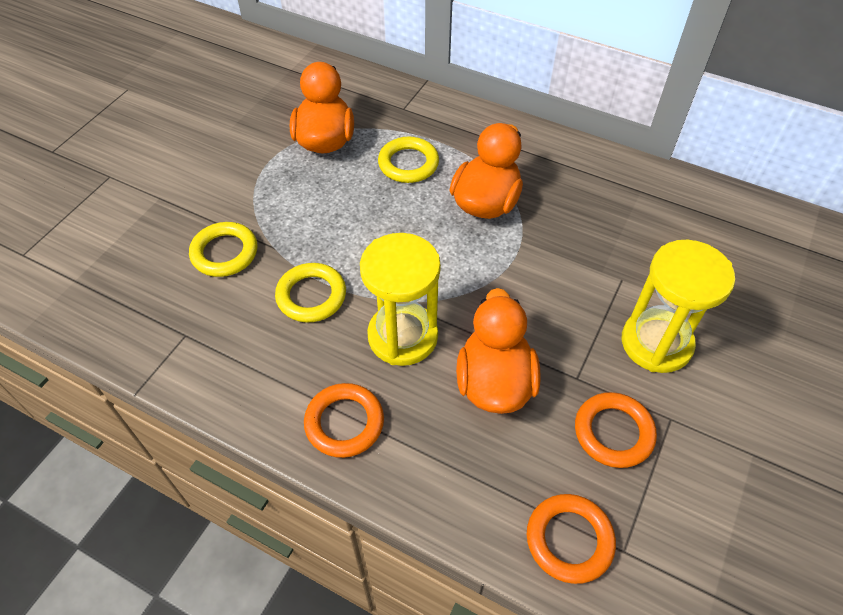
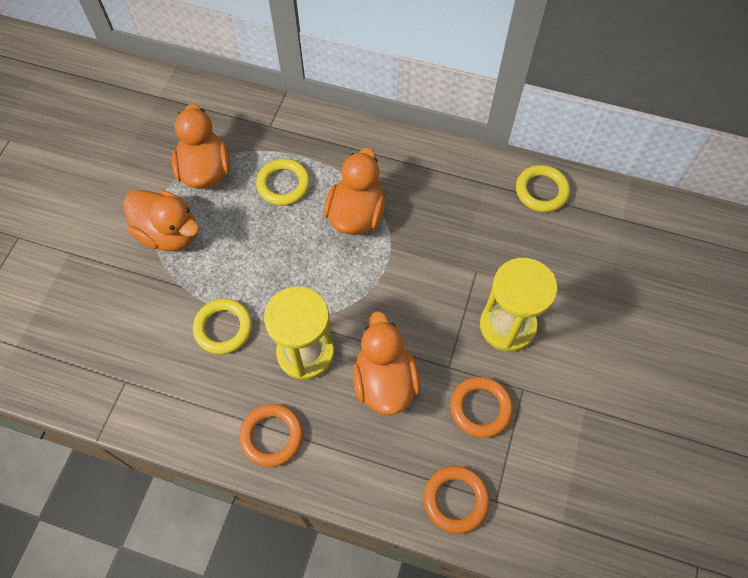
camera: 10 degrees left, 10 degrees up
yellow ring [189,222,257,277] -> yellow ring moved to [516,165,570,212]
none -> orange duck [123,190,199,251]

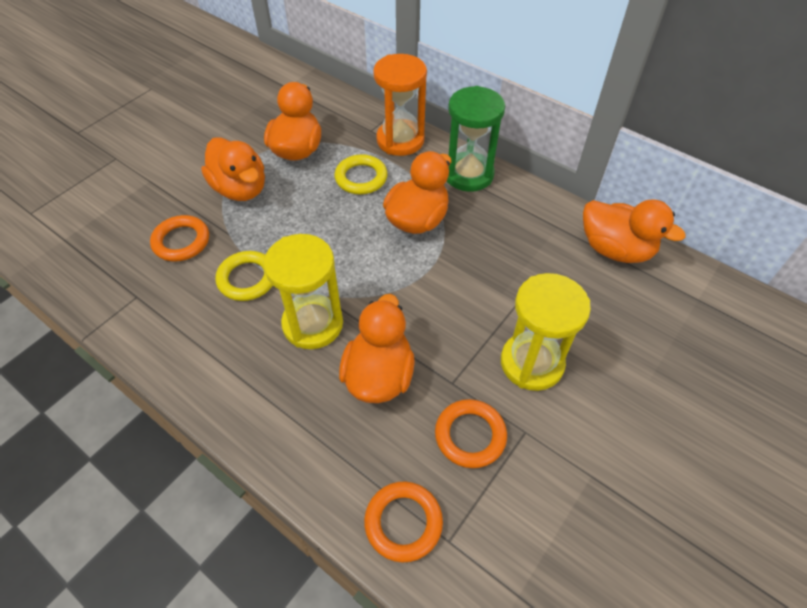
camera: 20 degrees right, 10 degrees down
orange ring [239,404,303,467] -> orange ring moved to [150,215,209,261]
yellow ring [516,165,570,212] -> orange duck [583,200,686,263]
none -> orange hourglass [373,54,427,156]
none -> green hourglass [447,86,505,192]

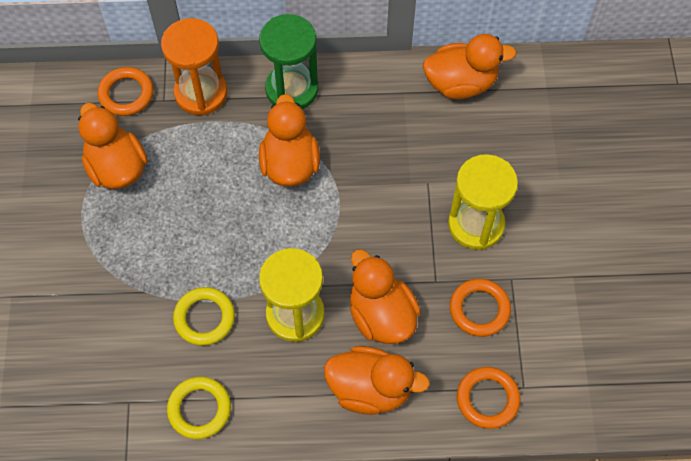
camera: 40 degrees left, 10 degrees up
orange ring [150,215,209,261] -> orange ring moved to [98,67,153,116]
orange duck [201,137,265,201] -> orange duck moved to [324,346,430,415]
yellow ring [334,154,388,194] -> yellow ring moved to [167,377,231,439]

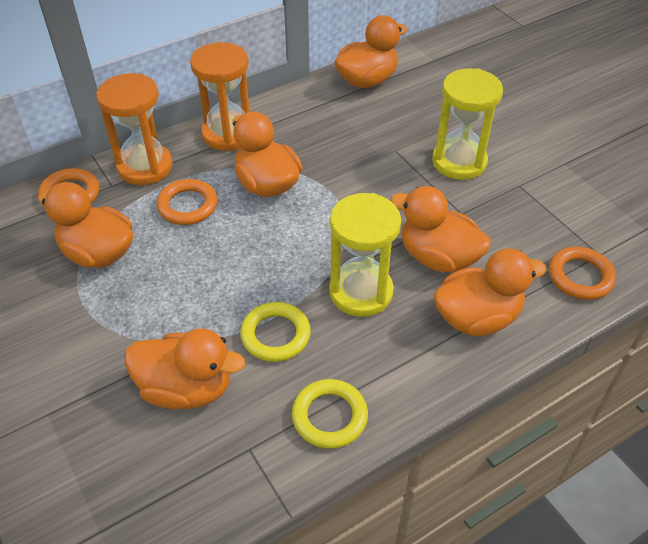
camera: 30 degrees left, 15 degrees down
green hourglass [259,14,318,109] -> orange hourglass [190,42,250,151]
orange ring [450,279,511,337] -> orange ring moved to [157,179,217,225]
none -> orange duck [124,328,245,409]

